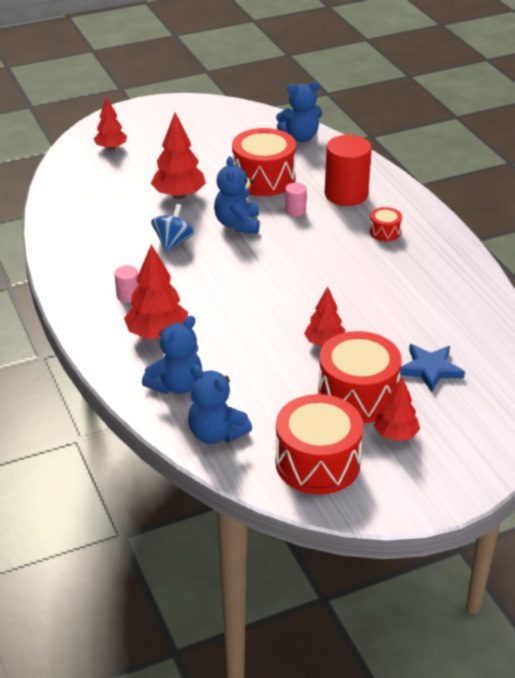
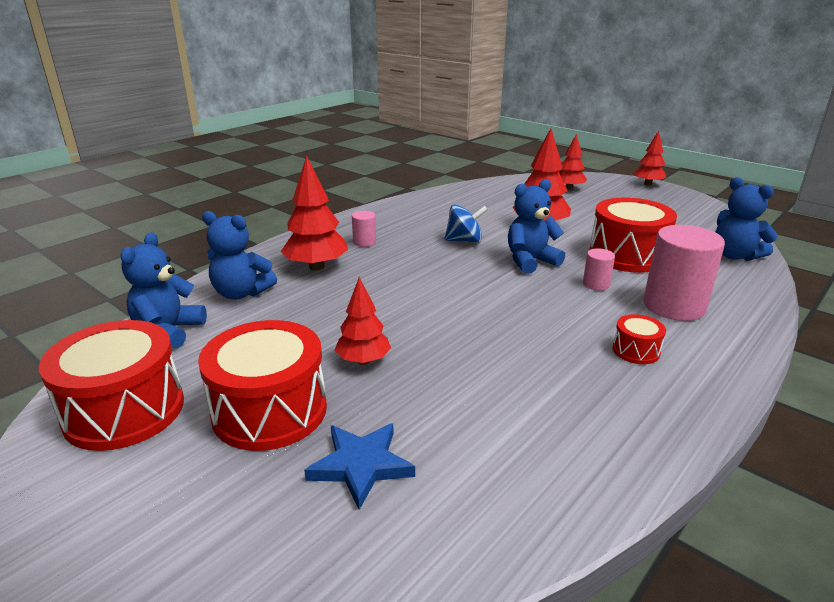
camera: 65 degrees right, 10 degrees down
red cylinder [325,135,372,206] -> pink cylinder [643,225,725,321]
red tree [374,377,420,441] -> red tree moved to [634,131,666,186]

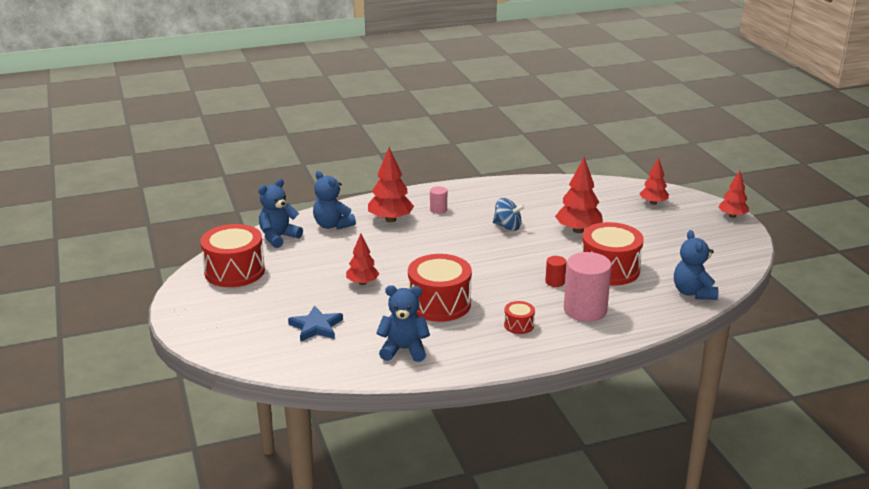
camera: 30 degrees right, 0 degrees up
red drum [198,320,327,451] -> red drum moved to [408,254,472,322]
blue teddy bear [508,179,565,274] -> blue teddy bear moved to [376,285,430,362]
pink cylinder [583,248,615,290] -> red cylinder [545,256,567,287]

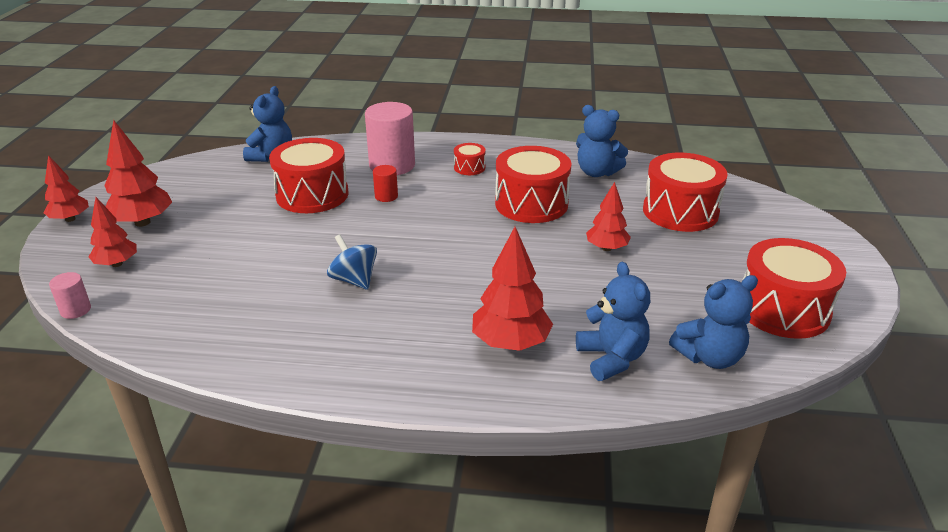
camera: 155 degrees left, 5 degrees up
blue star [288,305,343,342] -> red drum [643,153,728,232]
pink cylinder [430,186,447,214] -> pink cylinder moved to [49,272,91,319]
red tree [555,157,603,233] -> red tree moved to [104,120,172,227]

